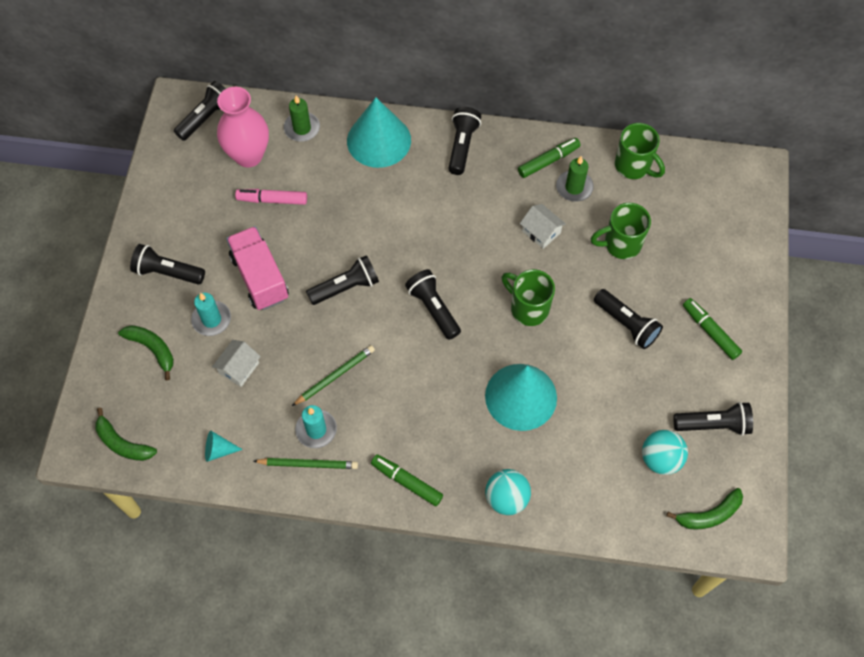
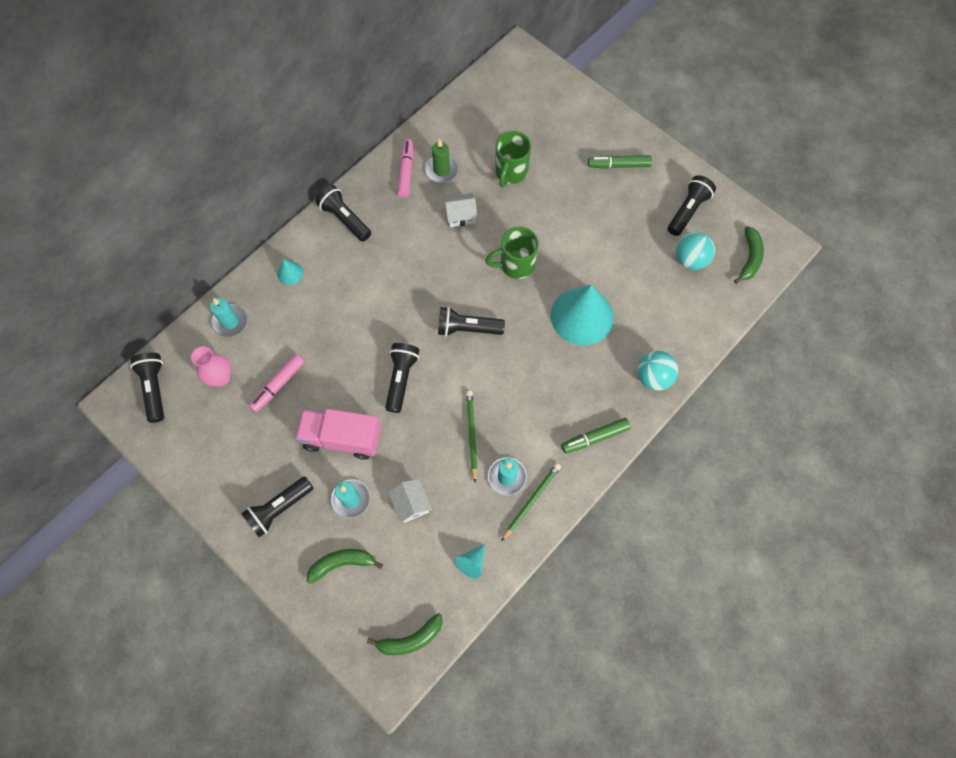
camera: 55 degrees left, 5 degrees up
pink vase [217,87,269,167] -> pink vase [191,346,231,386], size x0.64
green candle [284,95,320,142] -> turquoise candle [210,298,247,337]
turquoise cone [347,97,411,168] -> turquoise cone [277,259,303,285], size x0.42
green marker [518,138,581,178] -> pink marker [398,139,413,198]
black flashlight [594,289,663,349] -> none
green mug [615,123,665,179] -> none

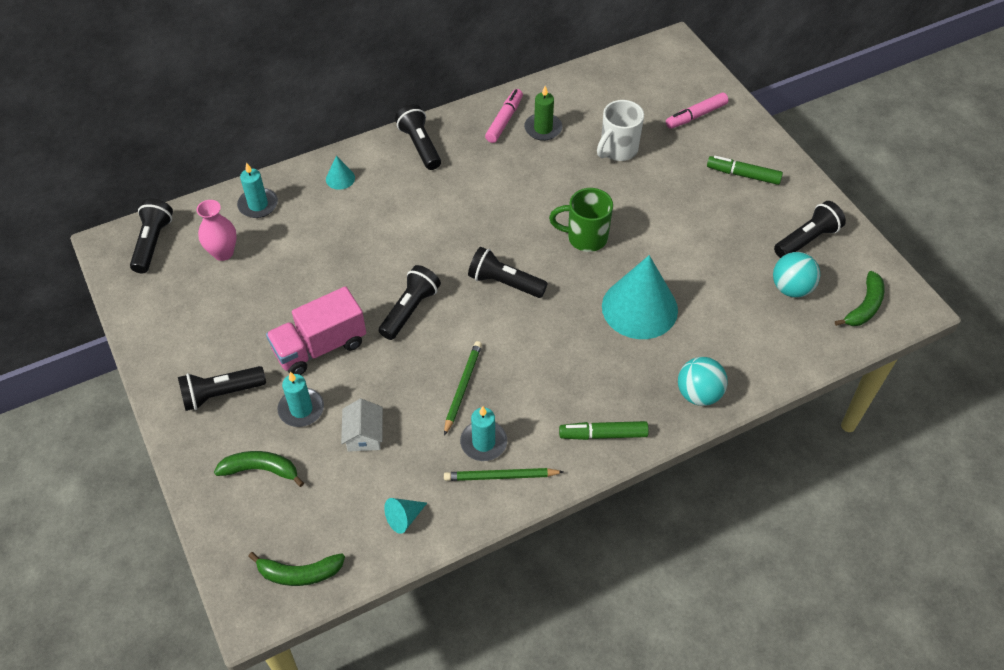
camera: 20 degrees right, 15 degrees down
pink marker [249,354,305,412] -> pink marker moved to [666,92,728,129]
pink truck [295,409,381,460] -> pink truck turned 60 degrees counterclockwise [266,286,366,375]
white house [444,193,478,227] -> none
green mug [496,131,531,187] -> white mug [597,100,644,161]
green pencil [501,463,561,542] -> green pencil turned 150 degrees counterclockwise [444,468,563,481]

